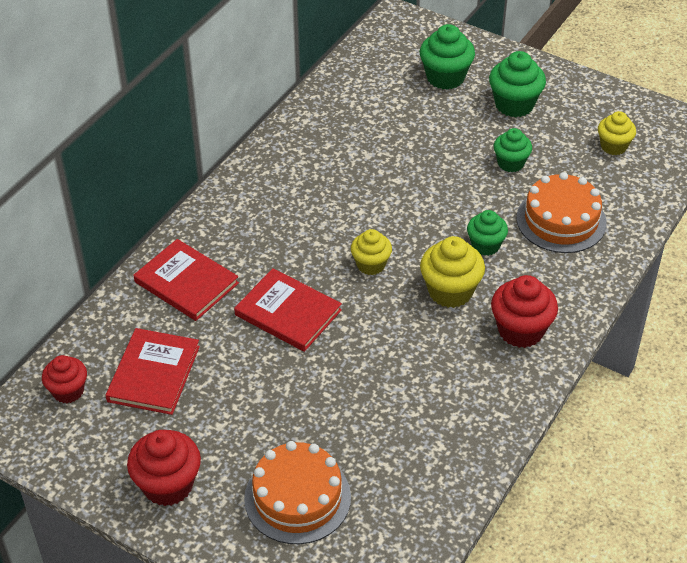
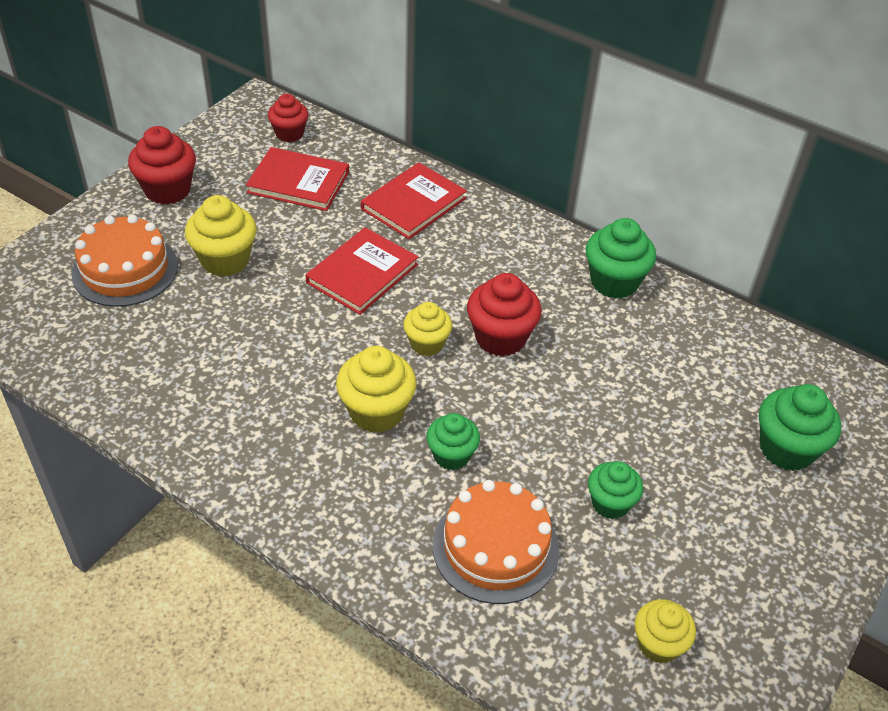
camera: 90 degrees right, 0 degrees up
green cupcake [489,51,546,117] -> green cupcake moved to [586,218,656,299]
red cupcake [491,275,558,348] -> red cupcake moved to [467,273,542,357]
none -> yellow cupcake [185,195,257,277]

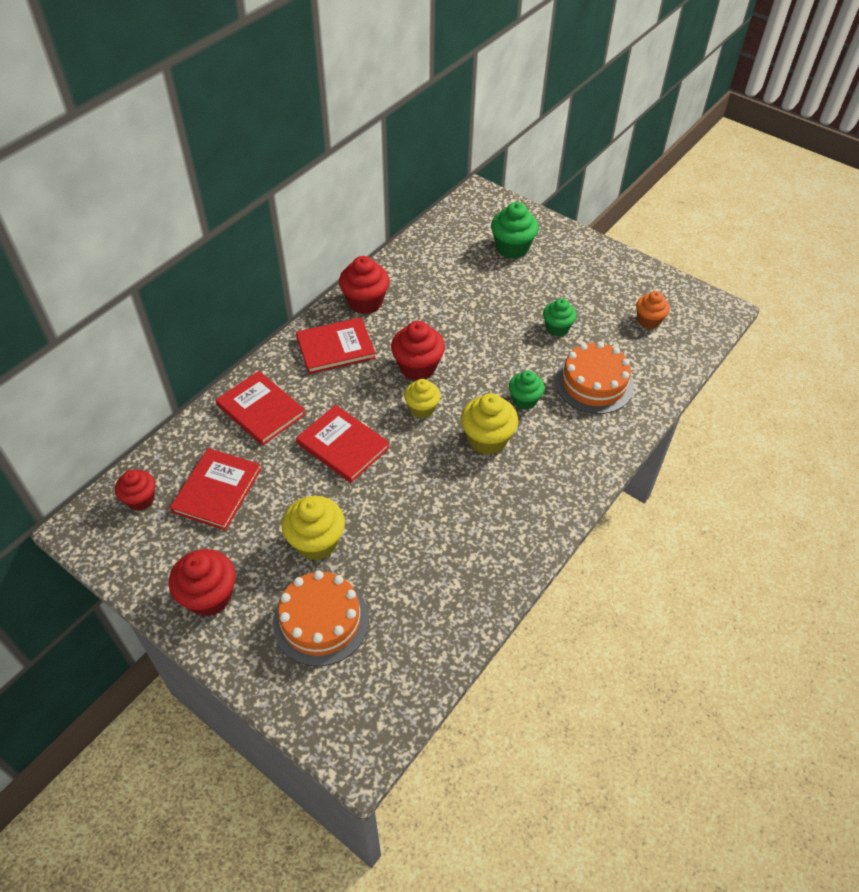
camera: 85 degrees left, 5 degrees up
green cupcake [586,218,656,299] -> red cupcake [339,256,389,314]
yellow cupcake [634,599,696,664] -> orange cupcake [636,291,670,329]
none -> red book [296,317,376,374]

